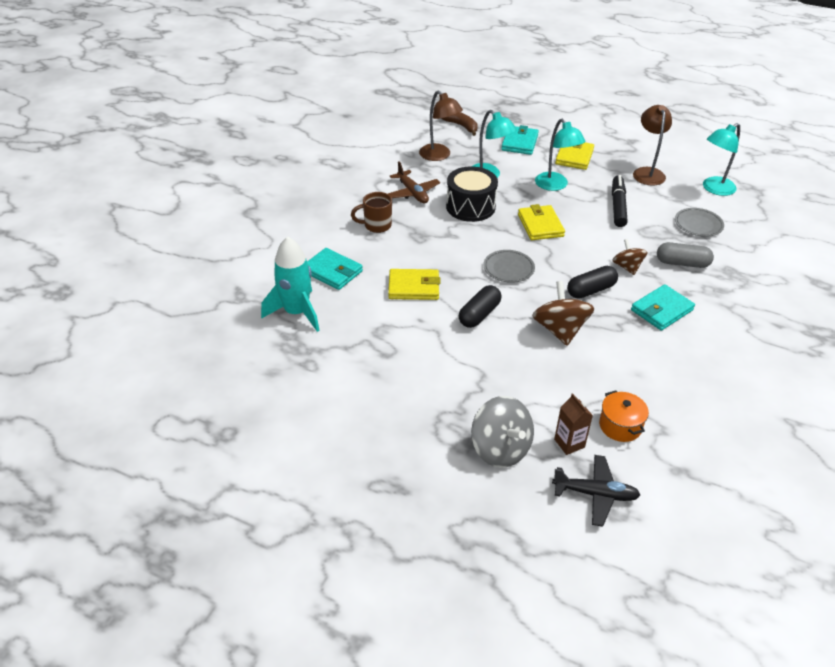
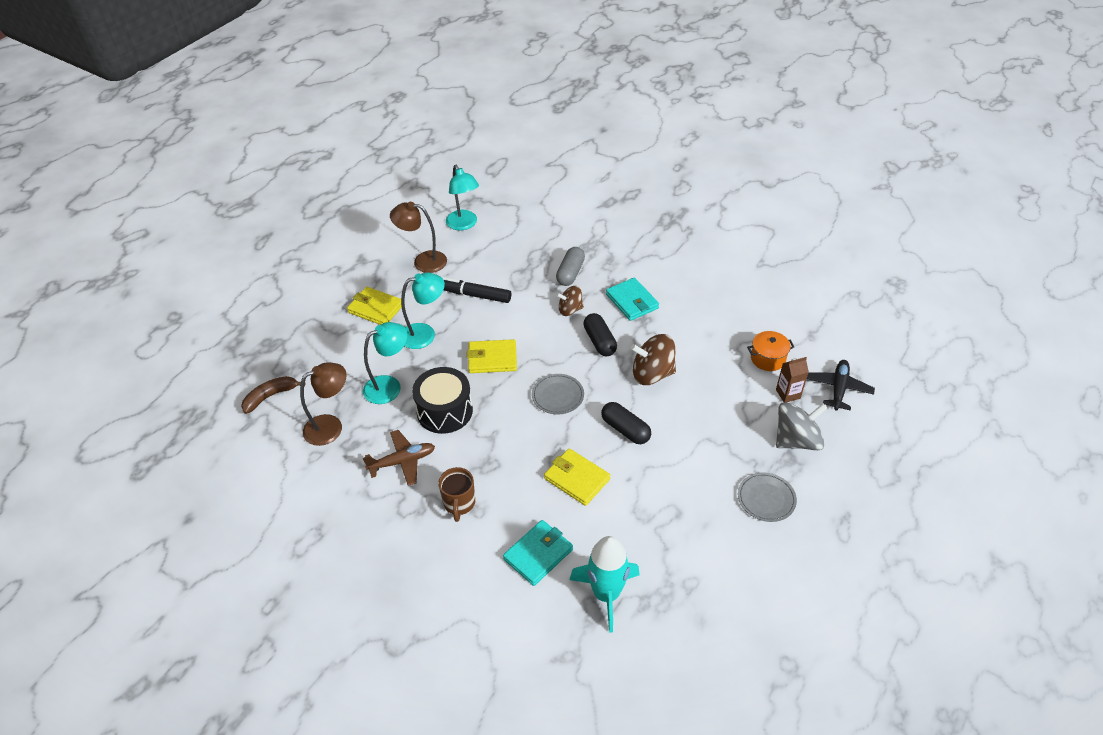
camera: 80 degrees left, 5 degrees up
yellow wallet [388,269,441,300] -> yellow wallet turned 60 degrees counterclockwise [544,448,610,506]
turquoise wallet [501,125,539,155] -> none
grey plate [675,208,724,237] -> grey plate moved to [738,472,797,522]

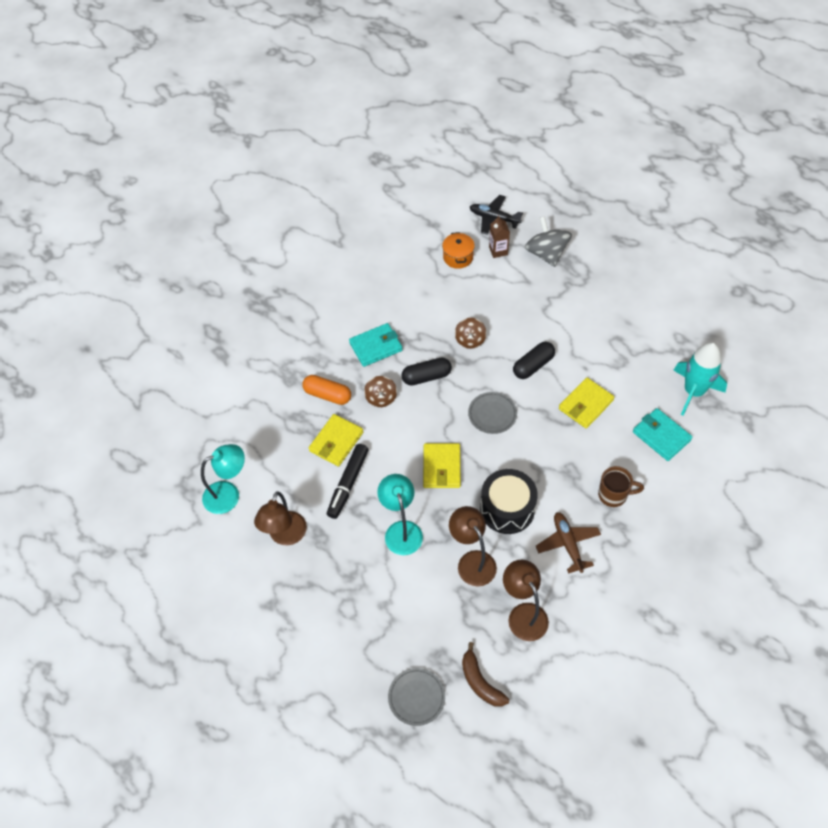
camera: 85 degrees left, 10 degrees up
yellow wallet [347,287,402,325] -> yellow wallet moved to [309,414,363,467]
turquoise lamp [363,322,407,404] -> brown lamp [449,506,497,586]
grey capsule [556,247,585,286] -> orange capsule [302,375,351,405]
brown spinning top [631,334,676,385] -> brown spinning top [455,318,487,349], size x0.62
grey plate [738,472,797,522] -> grey plate moved to [388,668,445,726]

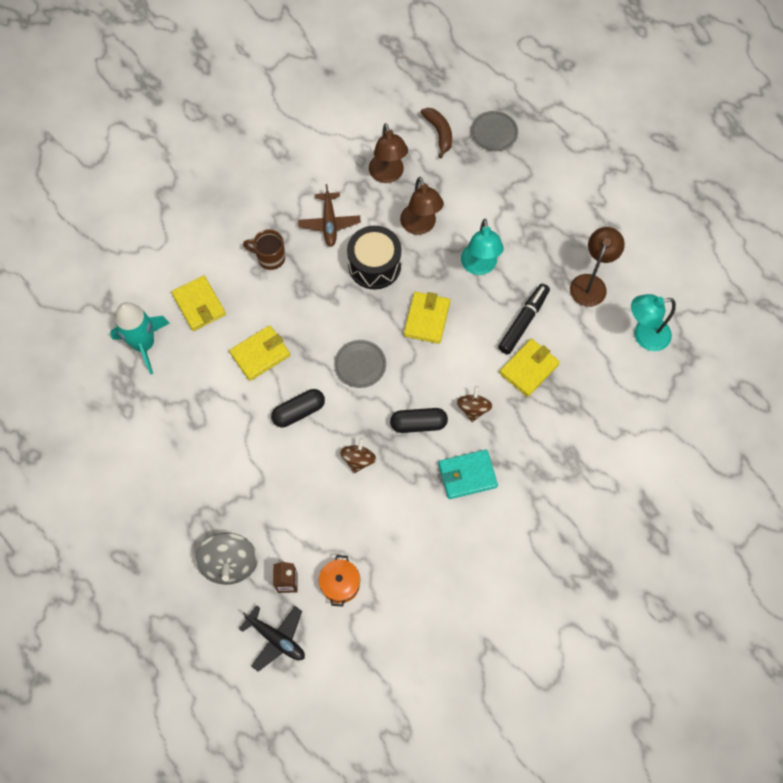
camera: 170 degrees left, 10 degrees up
orange capsule [302,375,351,405] -> none
turquoise wallet [633,408,692,461] -> yellow wallet [172,275,226,331]

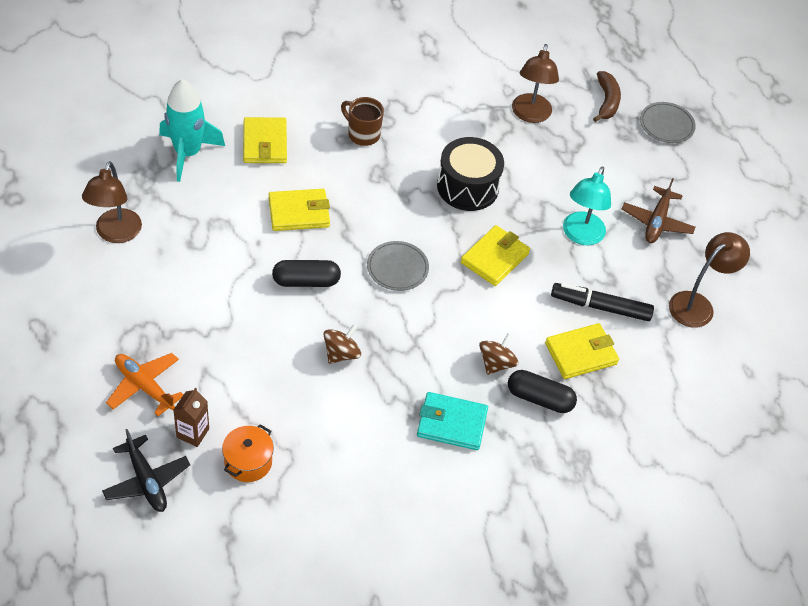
camera: 20 degrees right, 15 degrees down
grey spinning top [195,533,258,585] -> orange plane [106,353,183,416]
brown plane [298,184,361,247] -> brown plane moved to [622,178,695,243]
black capsule [390,408,448,433] -> black capsule moved to [508,370,577,413]
brown lamp [400,177,444,235] -> brown lamp moved to [82,161,142,243]
black marker [498,284,550,354] -> black marker turned 135 degrees counterclockwise [551,283,654,321]
turquoise lamp [631,294,676,351] -> none

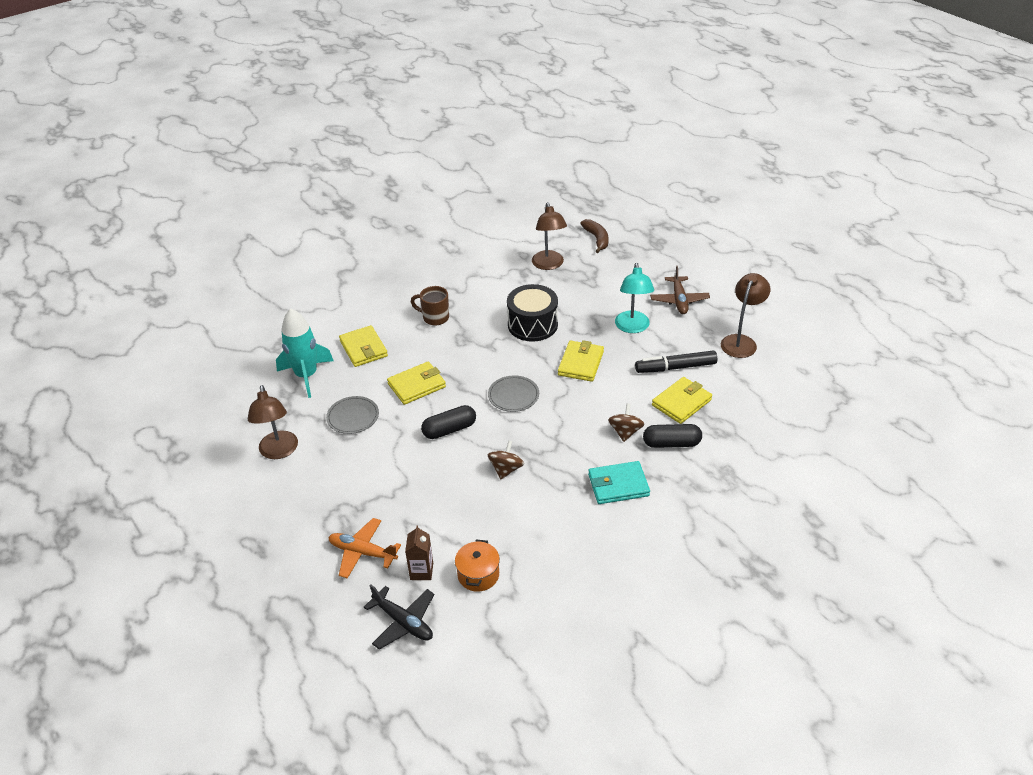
camera: 15 degrees left, 10 degrees down
grey plate [640,102,696,143] -> grey plate moved to [326,396,379,434]

